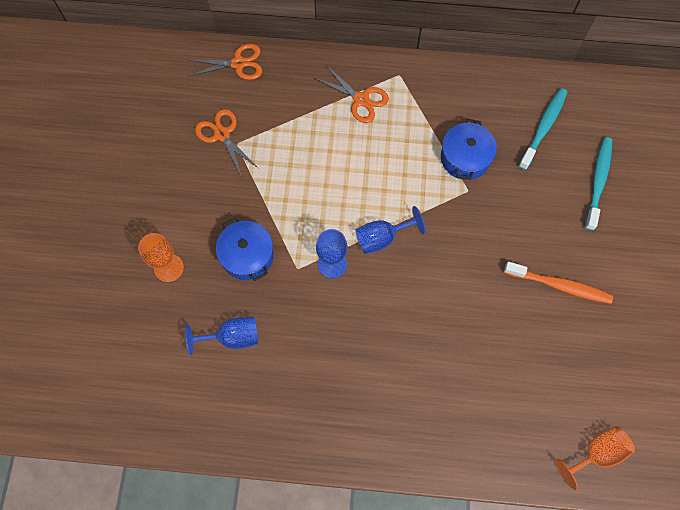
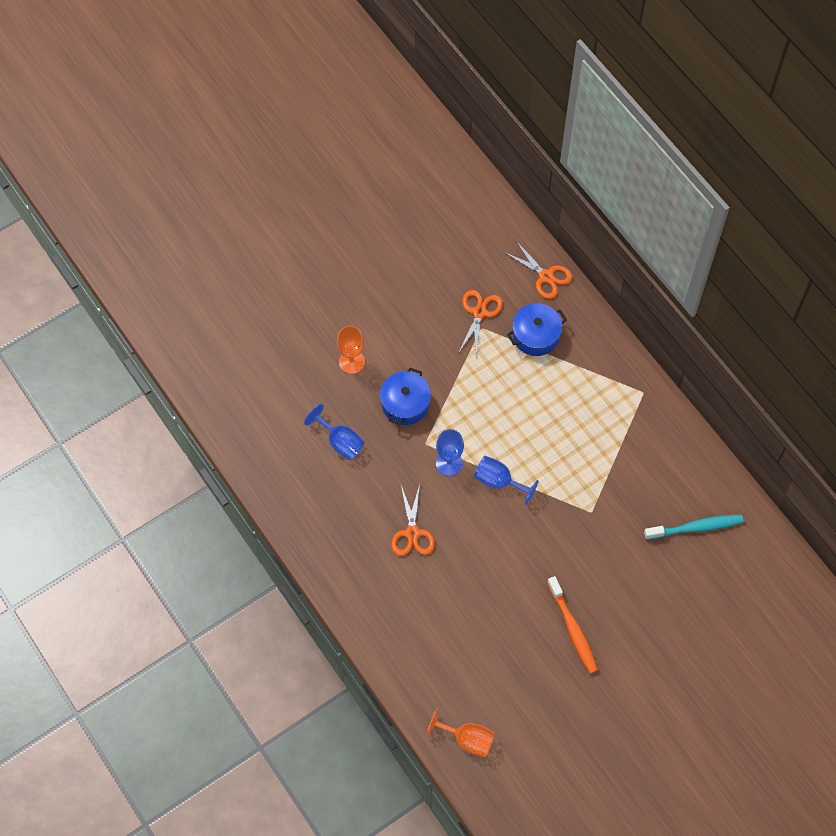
camera: 50 degrees right, 5 degrees down
orange scissors [314,65,389,123] -> orange scissors moved to [391,484,435,556]
blue pot [441,119,497,180] -> blue pot moved to [507,303,567,356]
turquoise toothbrush [585,137,612,231] -> none

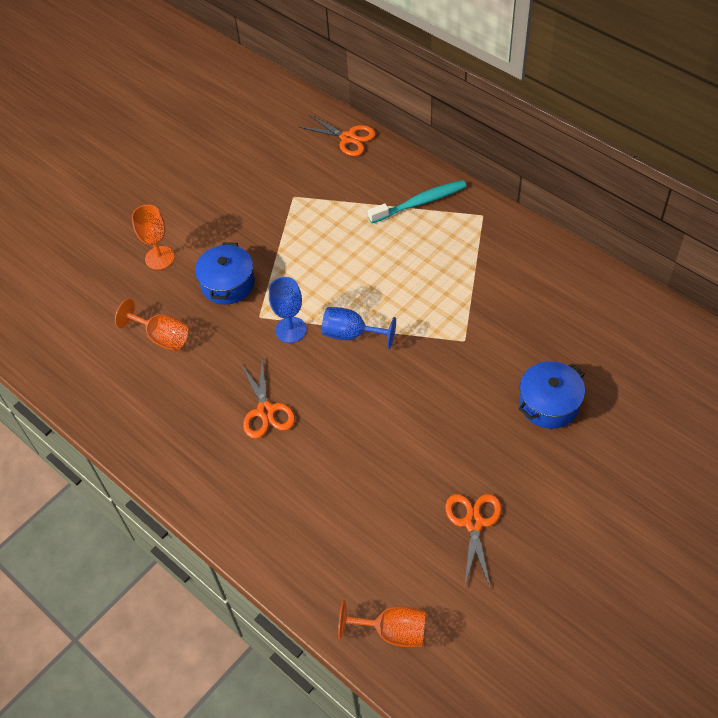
camera: 10 degrees left, 10 degrees down
blue goblet [304,404,365,460] -> orange goblet [115,299,189,351]
orange scissors [459,290,503,356] -> orange scissors moved to [445,494,502,589]
blue pot [507,303,567,356] -> blue pot moved to [518,361,585,429]
orange toothbrush [547,576,598,674] -> none
turquoise toothbrush [644,514,744,540] -> turquoise toothbrush moved to [368,180,467,223]

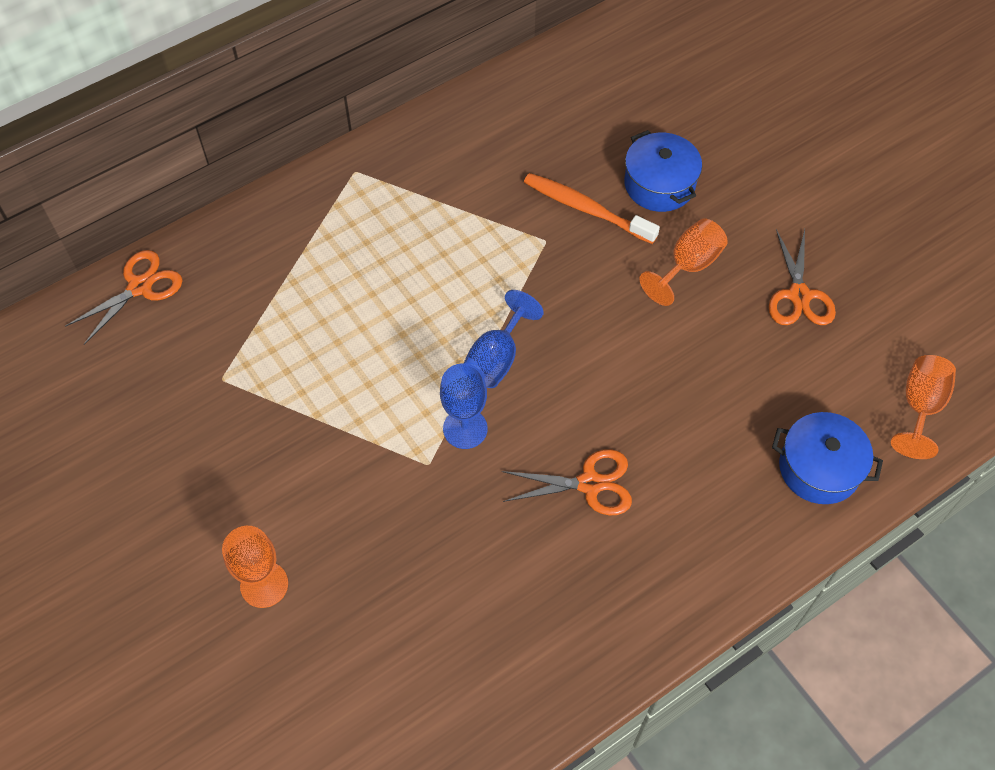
camera: 80 degrees left, 5 degrees up
orange goblet [115,299,189,351] -> orange goblet moved to [639,218,728,306]
blue pot [195,242,255,305] -> blue pot moved to [772,412,883,504]
turquoise toothbrush [368,180,467,223] -> none
orange scissors [445,494,502,589] -> orange scissors turned 105 degrees counterclockwise [769,229,836,325]
none -> orange toothbrush [524,173,660,244]

